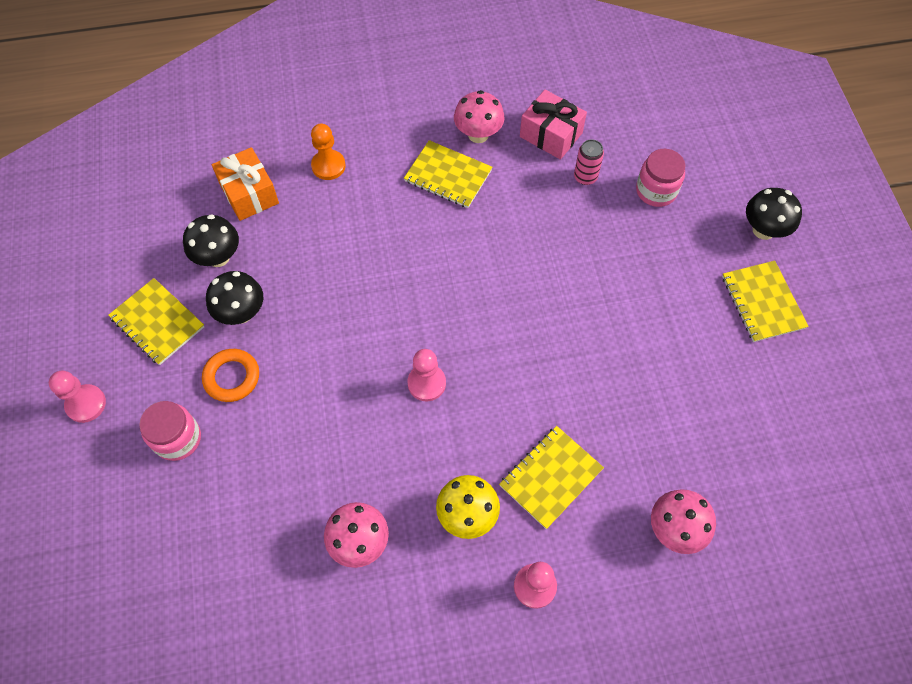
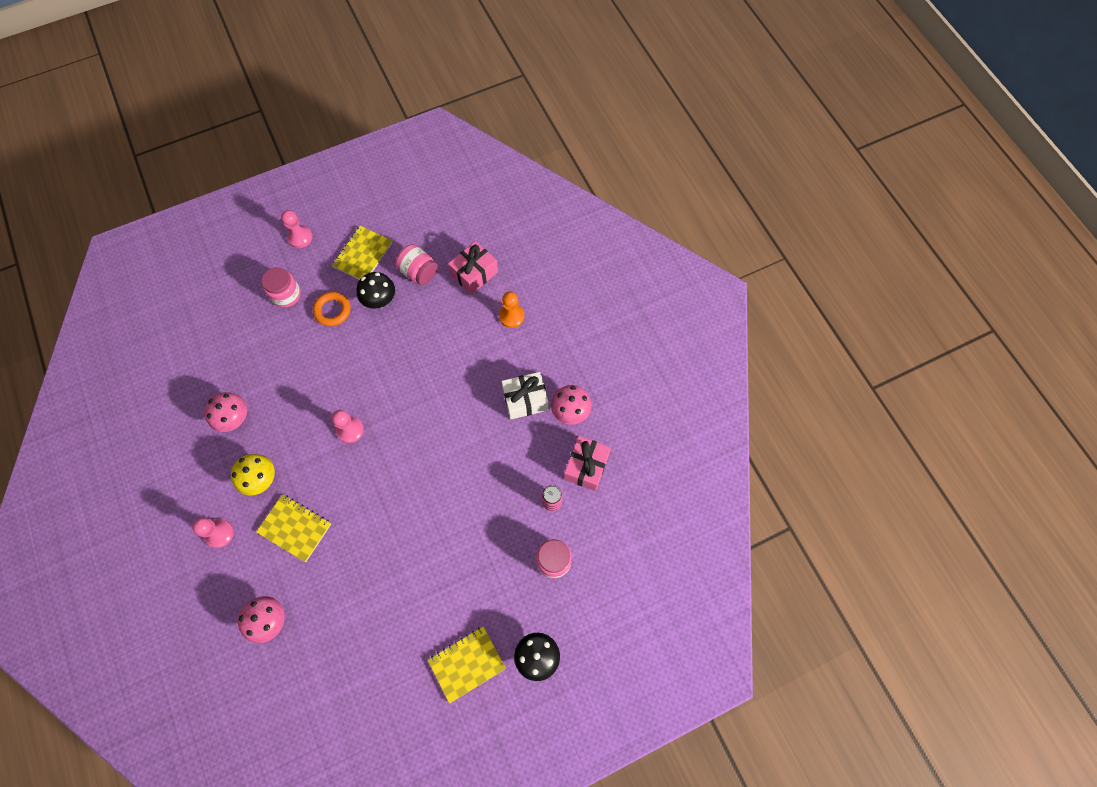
camera: 75 degrees right, 5 degrees up
black mushroom [183,214,239,267] -> pink jar [395,244,438,285]
orange gift [212,147,279,221] -> pink gift [448,241,498,295]
yellow notebook [404,140,492,208] -> white gift [502,372,548,419]

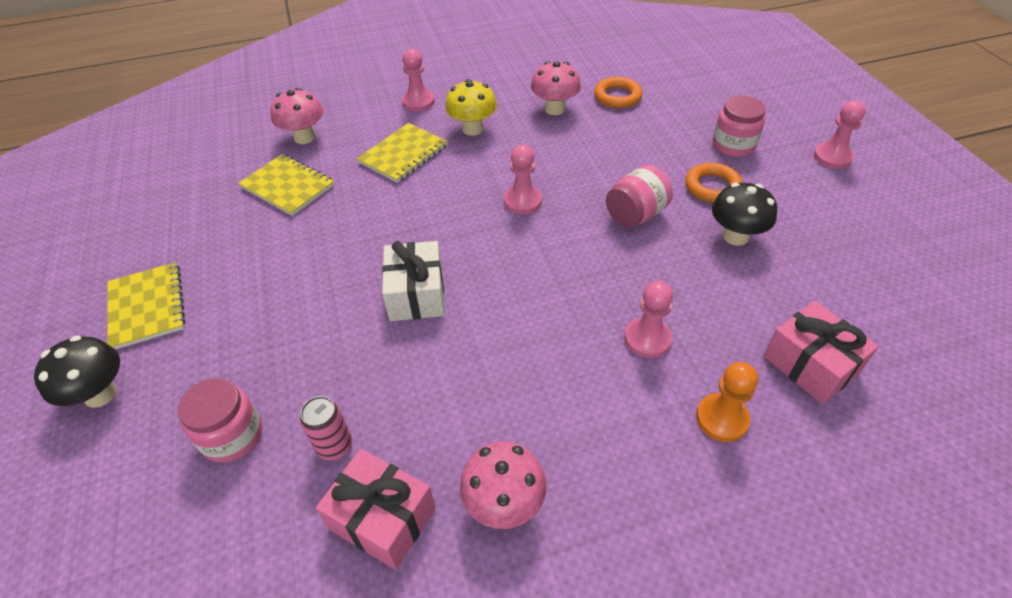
camera: 100 degrees right, 20 degrees down
yellow notebook [332,226,393,280] -> yellow notebook moved to [238,154,335,216]
pink jar [395,244,438,285] -> pink jar moved to [606,165,673,228]
white gift [502,372,548,419] -> white gift moved to [382,241,445,321]
none -> orange ring [594,77,642,108]
none -> pink pawn [624,281,673,358]

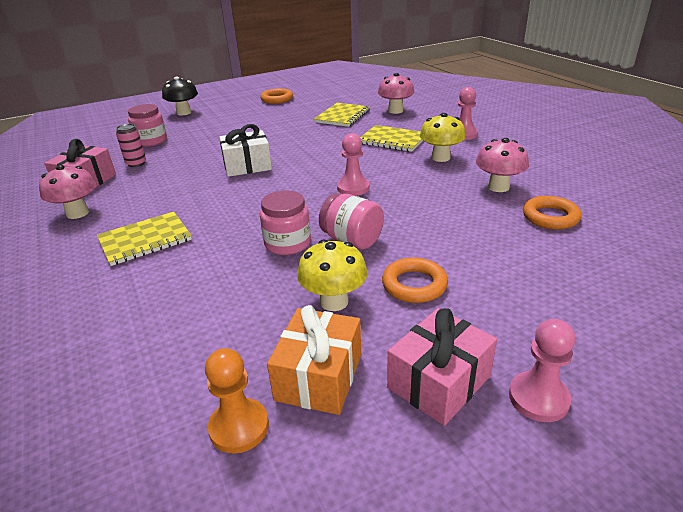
camera: 80 degrees right, 15 degrees down
yellow notebook [107,262,185,350] -> yellow notebook moved to [97,212,192,266]
pink pawn [624,281,673,358] -> none
orange pawn [696,362,758,442] -> orange pawn moved to [205,348,269,454]
black mushroom [712,183,777,246] -> yellow mushroom [297,239,367,311]
pink jar [713,96,766,157] -> pink jar moved to [260,190,311,255]
pink gift [763,301,879,404] -> pink gift moved to [387,308,497,426]
none -> orange ring [260,88,293,104]
none -> orange gift [267,305,361,415]

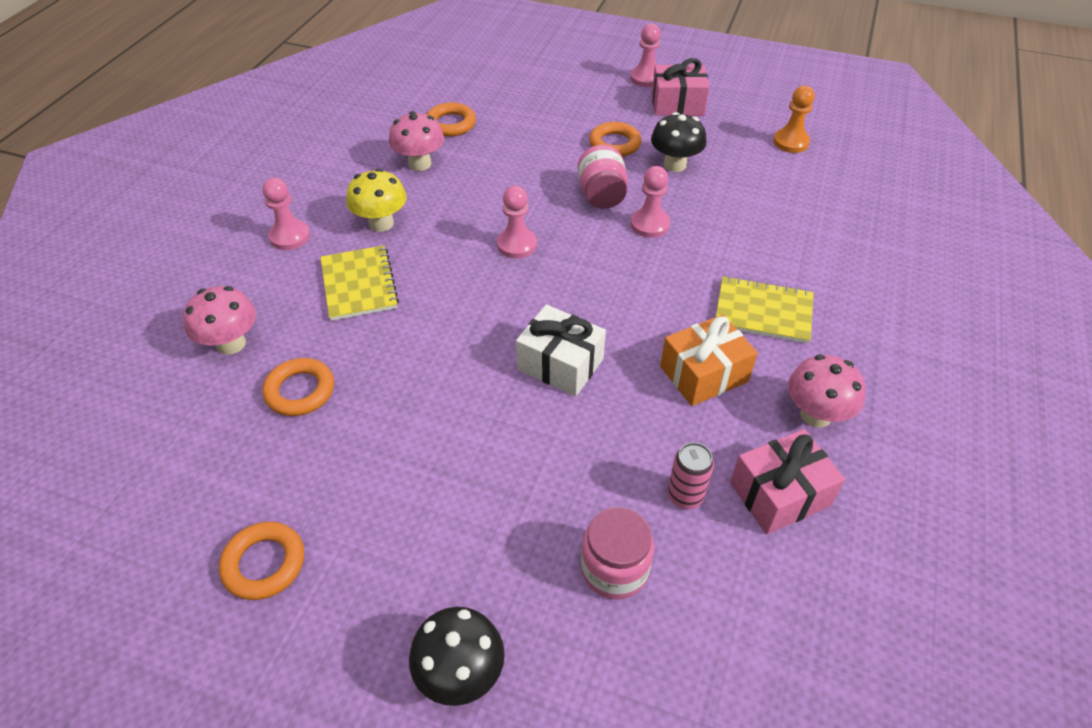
camera: 135 degrees left, 15 degrees up
pink jar [260,190,311,255] -> pink pawn [631,166,670,238]
orange gift [267,305,361,415] -> orange gift moved to [660,315,758,406]
yellow mushroom [297,239,367,311] -> black mushroom [651,112,707,172]
yellow notebook [314,103,370,127] -> orange ring [262,358,334,416]

